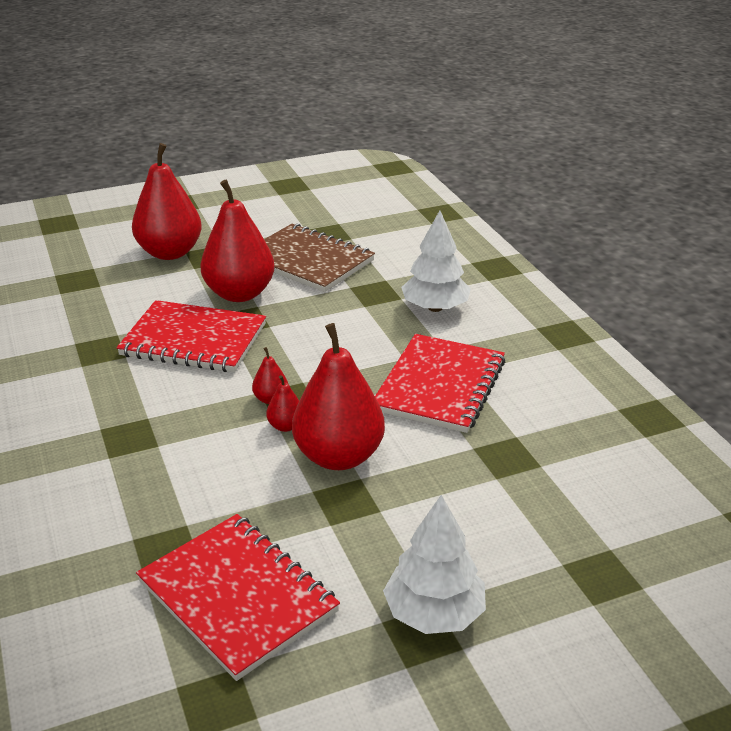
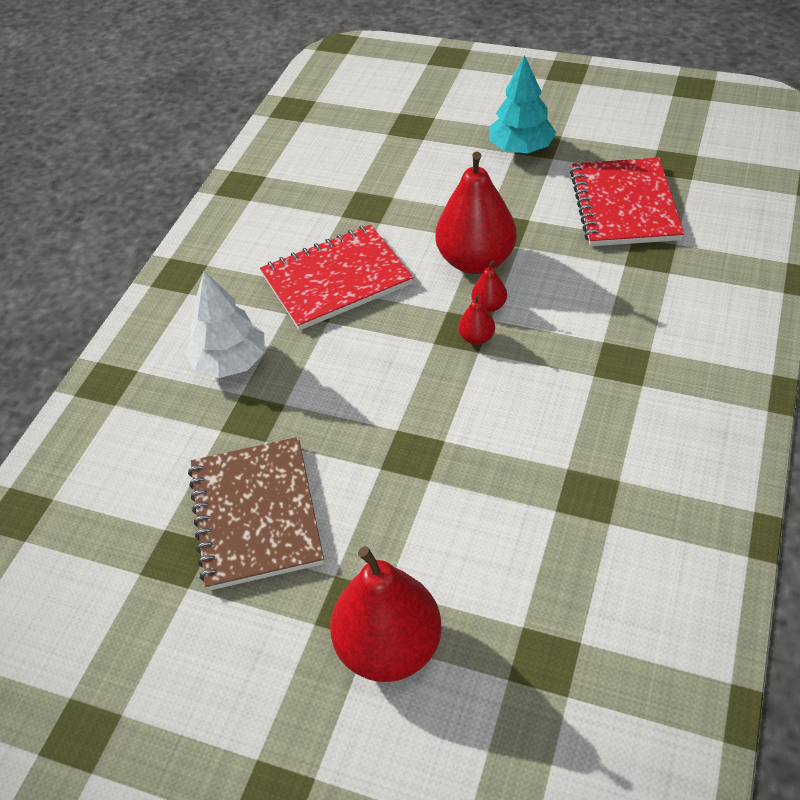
camera: 135 degrees left, 15 degrees up
red notebook [116,300,266,372] -> none
red pear [200,179,275,302] -> none
white tree [383,495,486,634] -> turquoise tree [489,55,556,153]

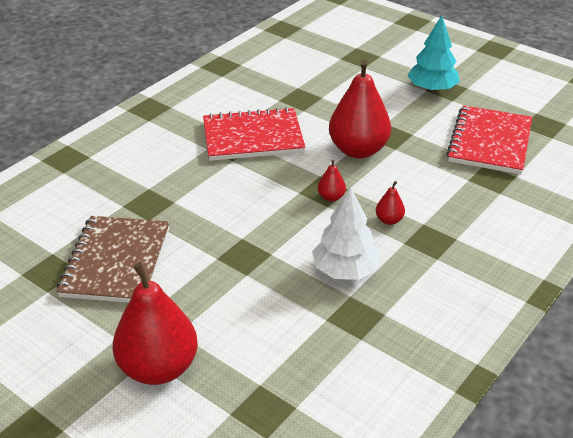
camera: 15 degrees right, 10 degrees down
white tree [185,271,265,378] -> white tree moved to [312,187,381,280]
red pear [471,260,507,312] -> red pear moved to [376,181,405,225]

